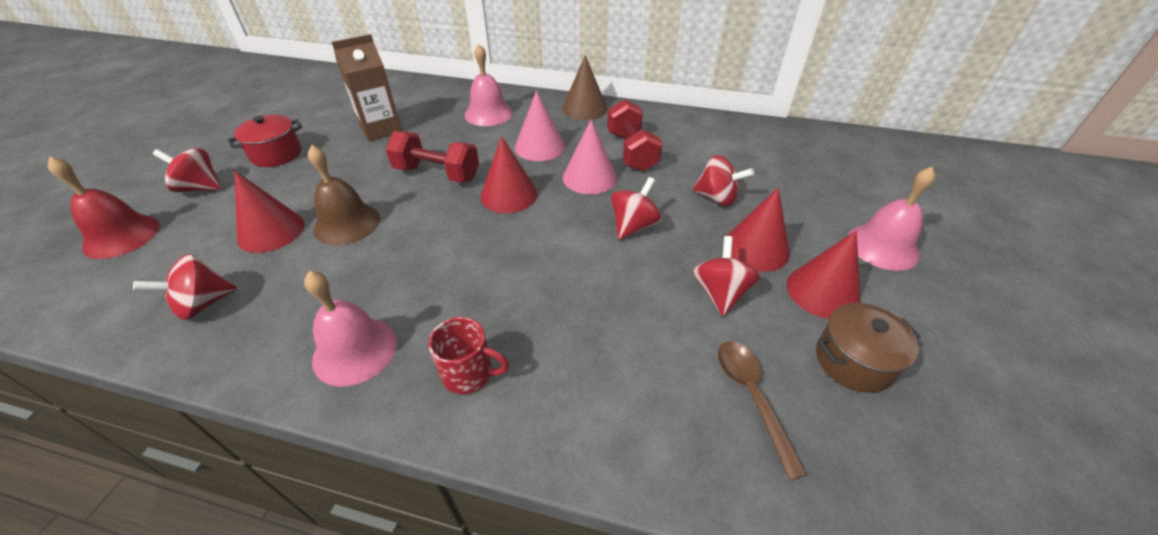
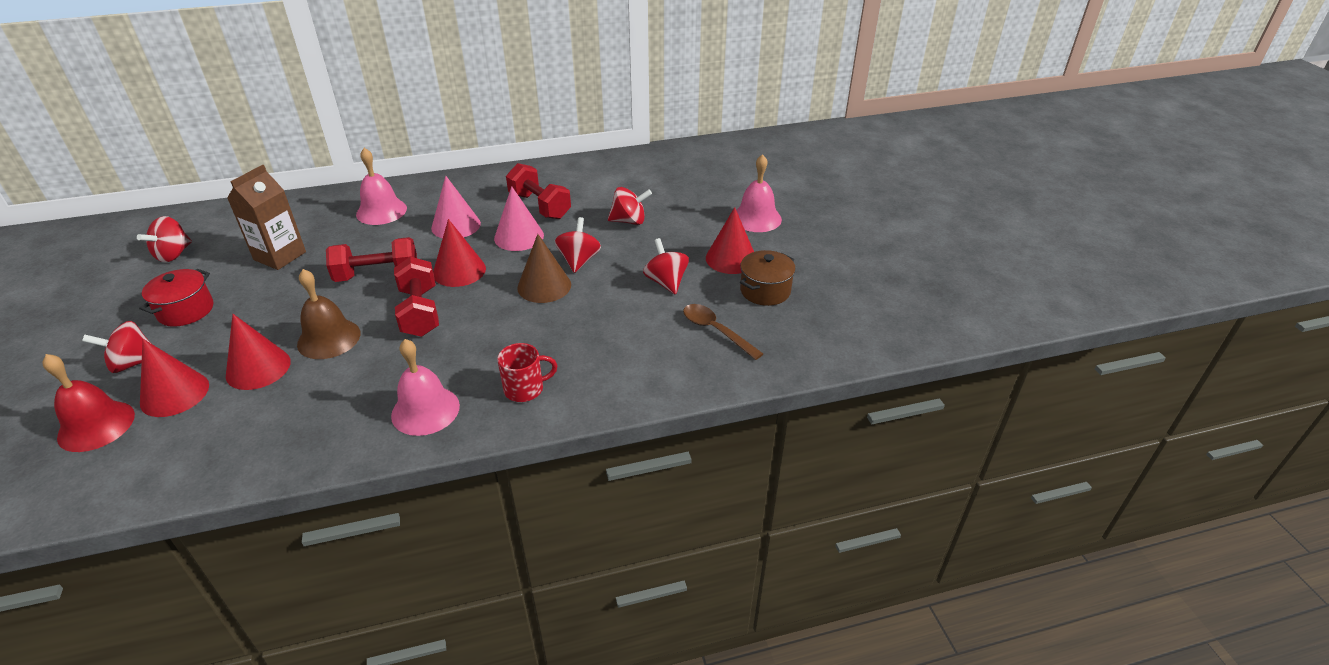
camera: 30 degrees left, 5 degrees down
red spinning top [133,254,237,320] -> red spinning top moved to [137,216,192,262]
brown cone [562,55,607,120] -> brown cone moved to [517,234,571,303]
red cone [727,187,790,271] -> red cone moved to [140,339,209,417]
none -> red dumbbell [394,257,439,337]

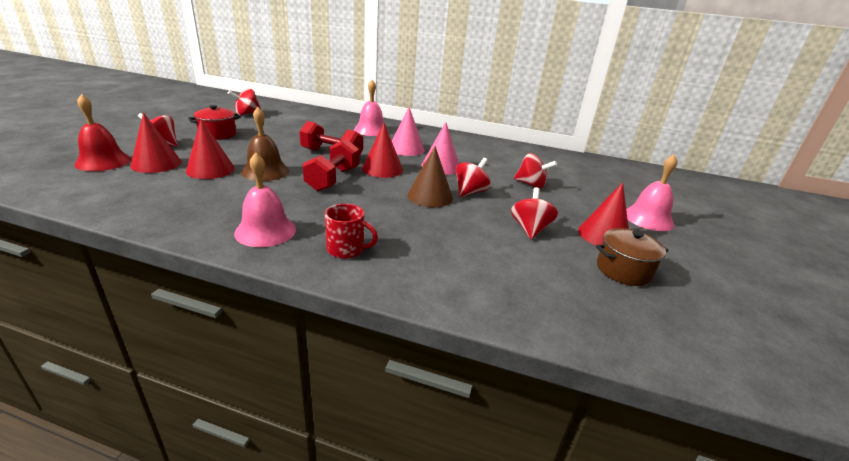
camera: 30 degrees right, 10 degrees down
brown carton [227,165,306,270] -> none
red dumbbell [506,163,571,219] -> none
brown spoon [683,304,763,360] -> none

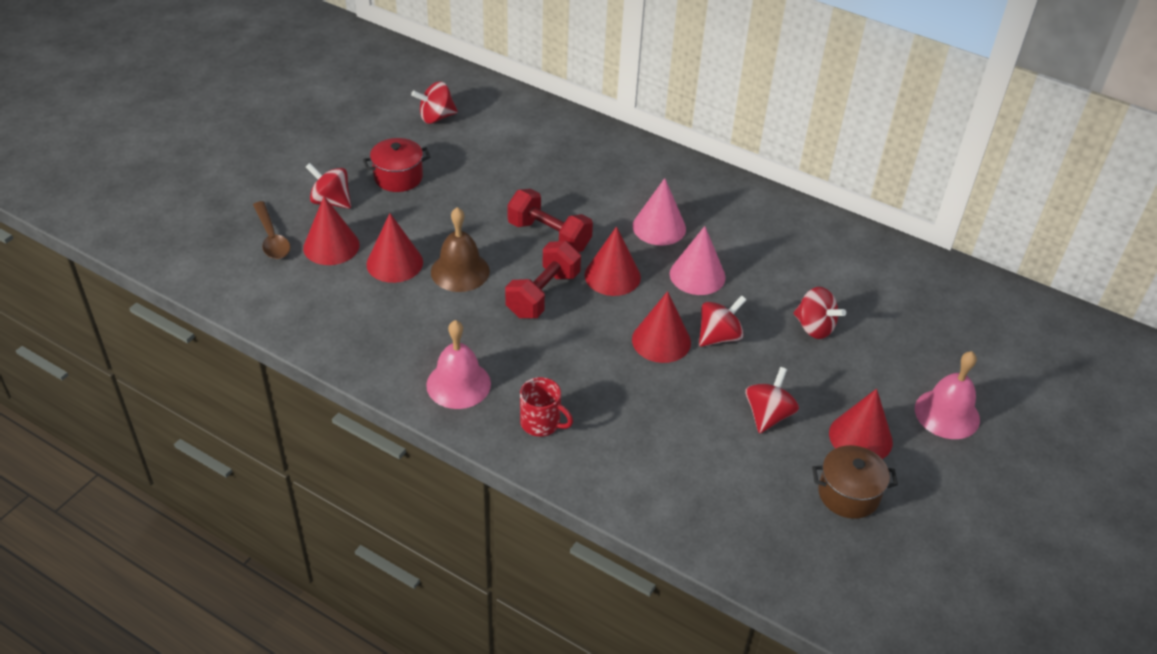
camera: 15 degrees right, 15 degrees up
red bell [74,94,131,171] -> brown spoon [253,201,290,259]
pink bell [354,80,388,136] -> none
brown cone [407,146,453,207] -> red cone [632,291,691,363]

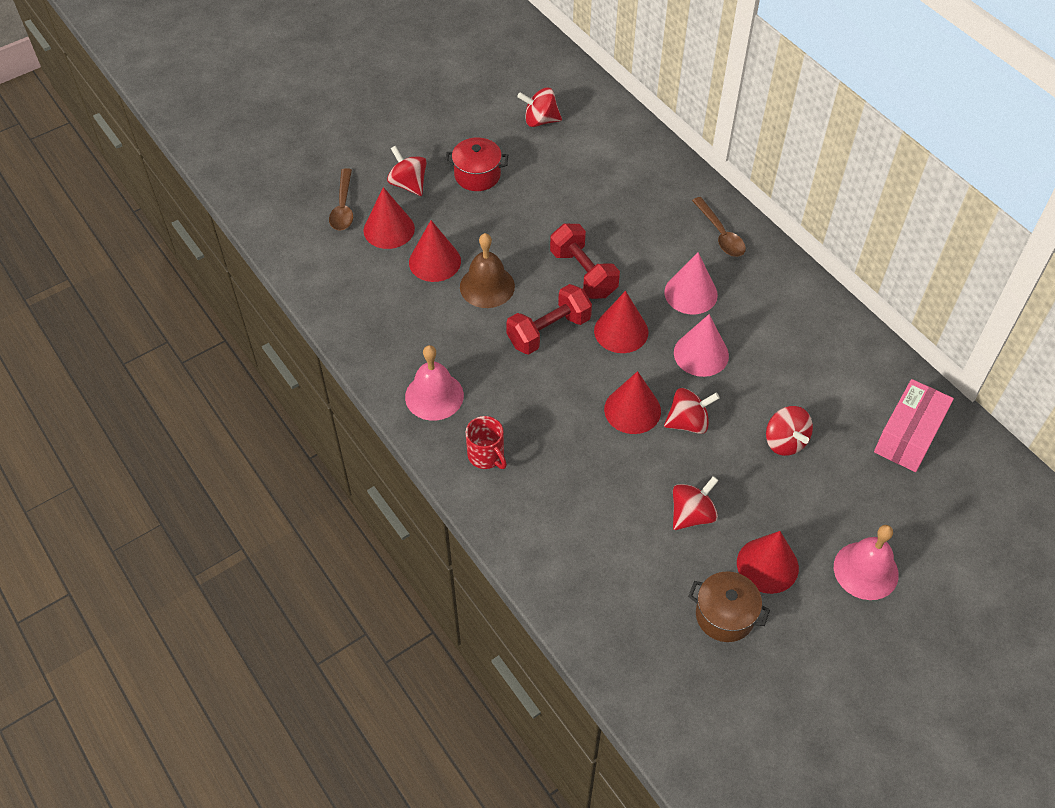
camera: 25 degrees right, 10 degrees up
none -> brown spoon [692,197,746,257]
none -> pink box [874,379,954,472]

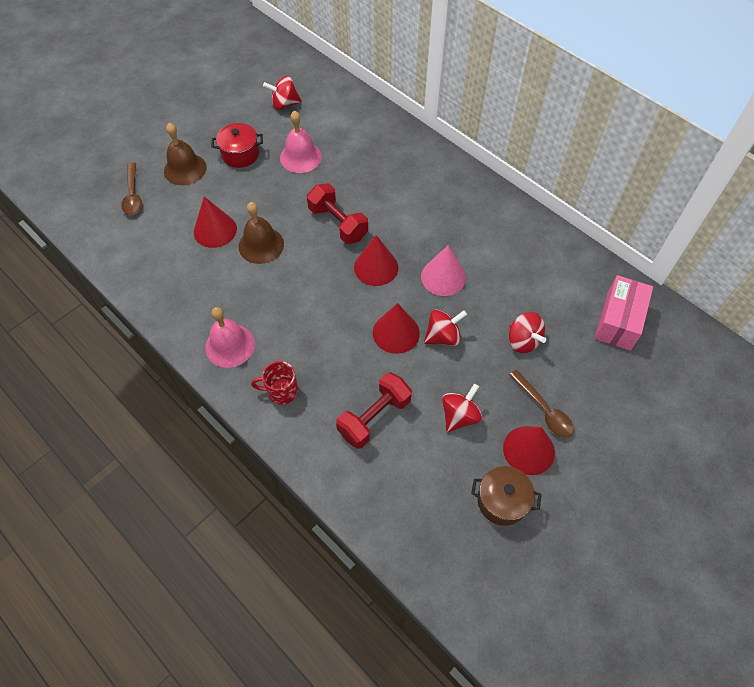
camera: 10 degrees left, 5 degrees up
red cone [363,187,415,249] -> none
red spinning top [387,146,427,196] -> brown bell [164,123,207,185]
red mug [466,416,507,469] -> red mug turned 135 degrees clockwise [251,361,298,405]
red dumbbell [506,284,592,355] -> red dumbbell moved to [336,372,412,449]
pink cone [664,252,718,314] -> none
brown spoon [692,197,746,257] -> brown spoon moved to [509,370,574,438]
pink bell [834,525,899,600] -> pink bell moved to [280,110,322,173]

